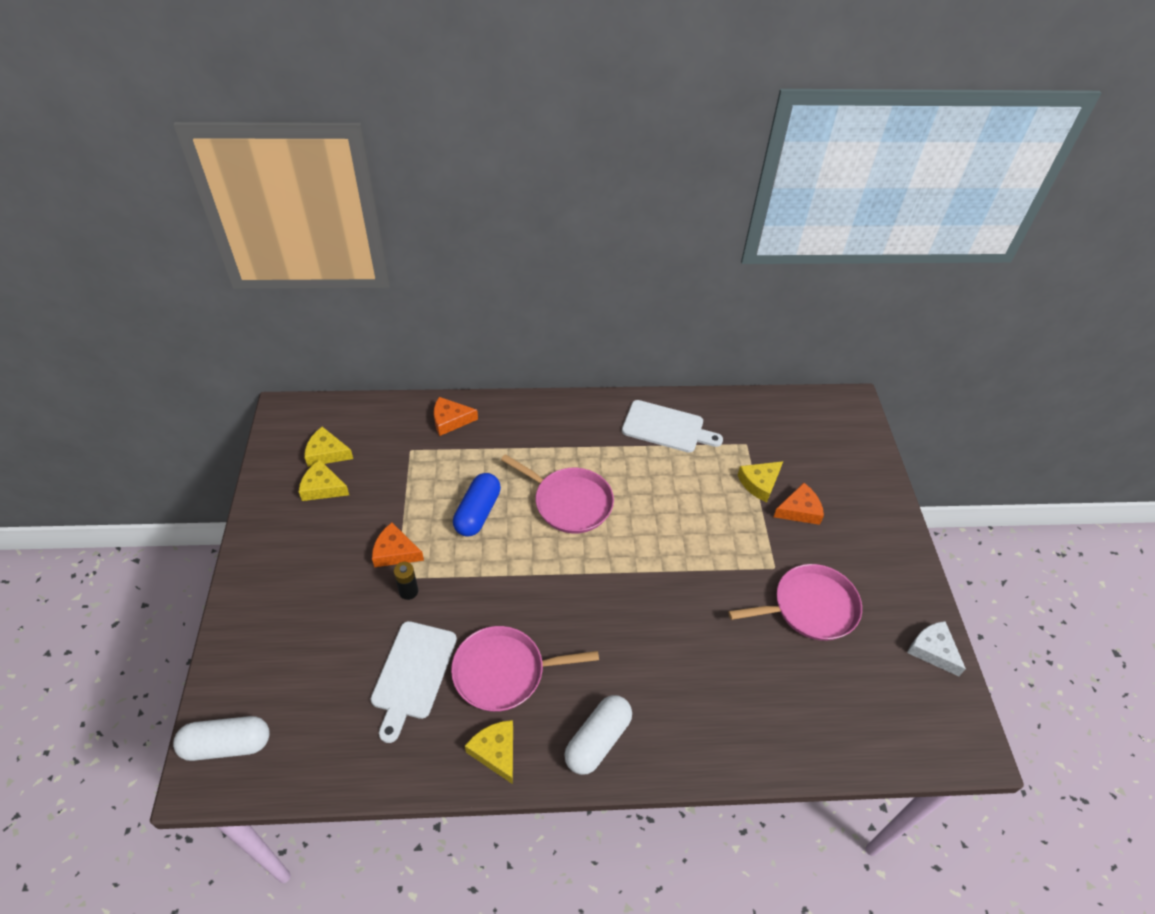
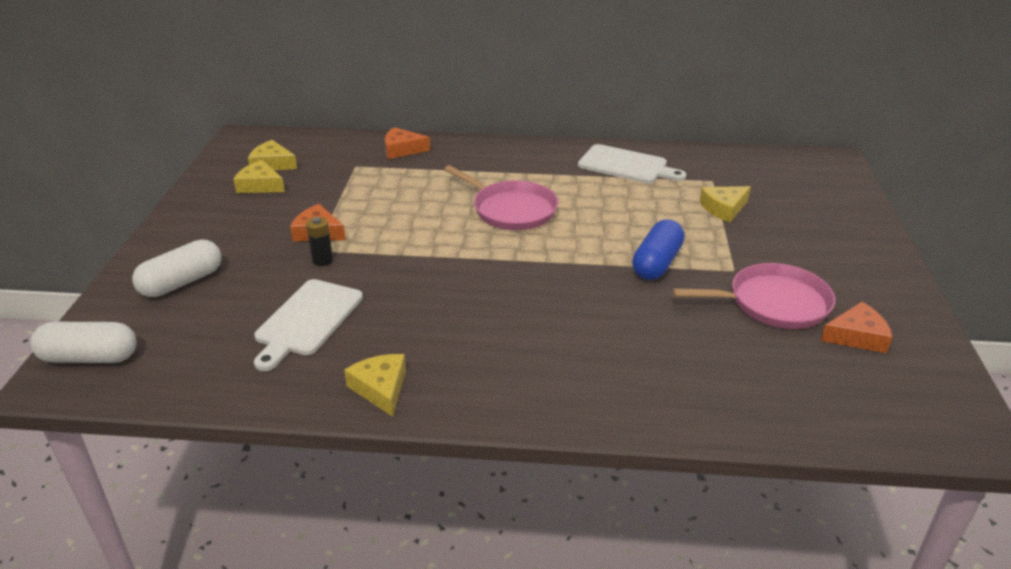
camera: 10 degrees right, 15 degrees down
pink pan [451,626,599,712] -> none
blue capsule [453,473,501,537] -> blue capsule moved to [632,219,684,280]
white capsule [564,695,632,775] -> white capsule moved to [132,239,221,297]
orange cheese [774,483,824,525] -> orange cheese moved to [821,302,892,353]
white cheese [907,621,966,676] -> none

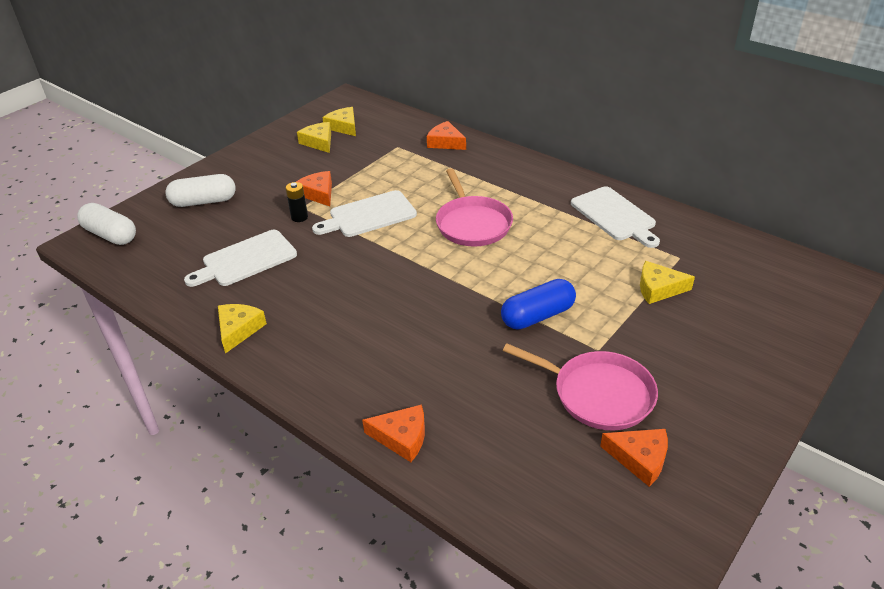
camera: 35 degrees right, 5 degrees up
none -> white cutting board [312,190,417,237]
none -> orange cheese [362,404,425,462]

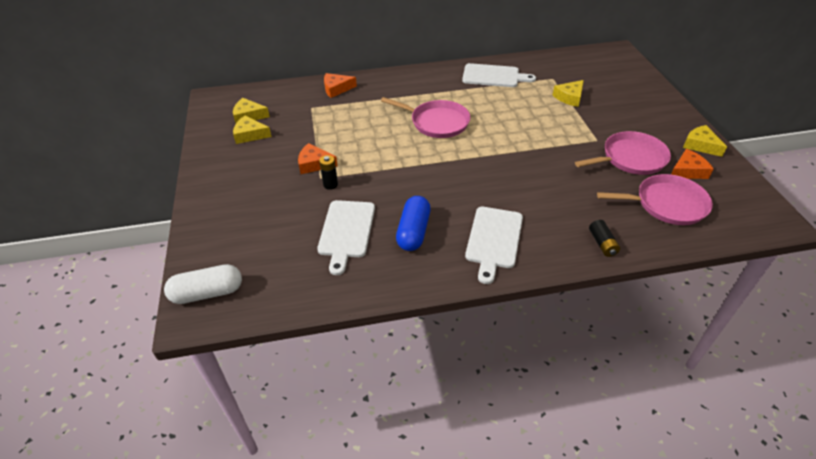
camera: 50 degrees left, 5 degrees up
white capsule [165,174,236,207] -> none
yellow cheese [218,304,267,354] -> yellow cheese moved to [683,125,727,157]
white cutting board [312,190,417,237] -> white cutting board moved to [465,206,523,284]
orange cheese [362,404,425,462] -> black battery [589,220,620,257]
blue capsule [501,279,576,330] -> blue capsule moved to [396,196,431,251]
none -> pink pan [597,174,713,225]

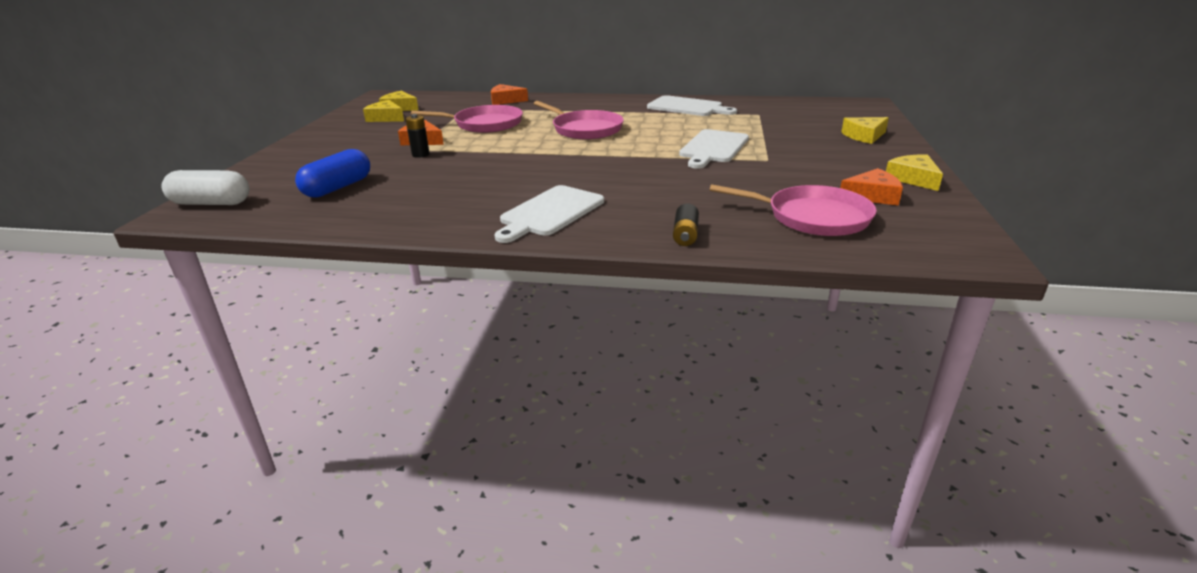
camera: 20 degrees right, 15 degrees down
white cutting board [317,200,375,275] -> white cutting board moved to [679,129,749,169]
blue capsule [396,196,431,251] -> blue capsule moved to [295,149,370,198]
yellow cheese [553,80,584,107] -> yellow cheese moved to [841,117,889,144]
pink pan [575,131,671,175] -> pink pan moved to [411,105,523,133]

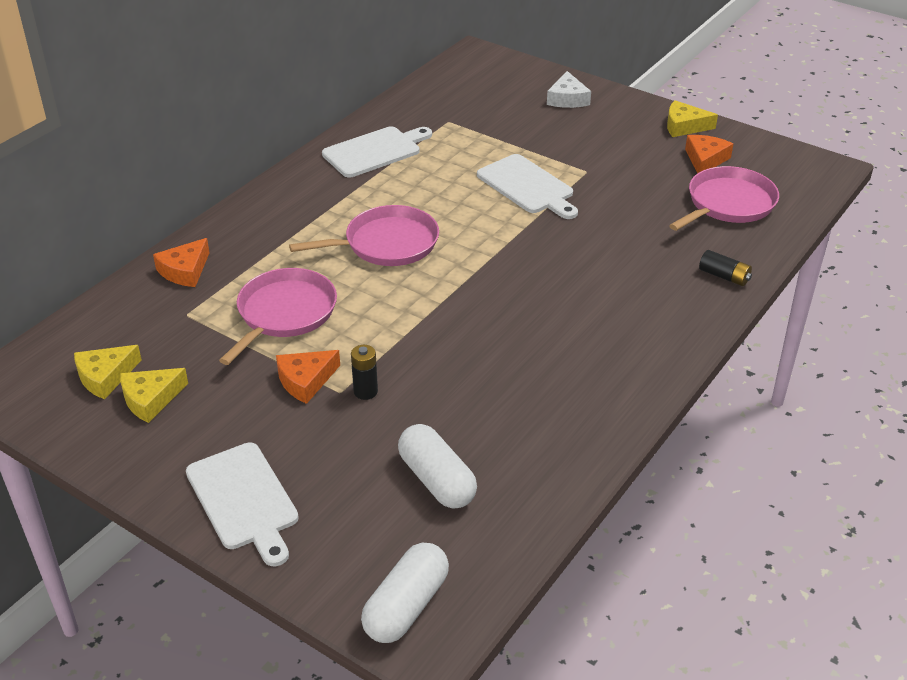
camera: 65 degrees left, 10 degrees up
blue capsule [295,149,370,198] -> white capsule [398,424,477,509]
white cutting board [495,185,604,243] -> white cutting board moved to [186,442,299,567]
yellow cheese [841,117,889,144] -> white cheese [547,71,591,108]

